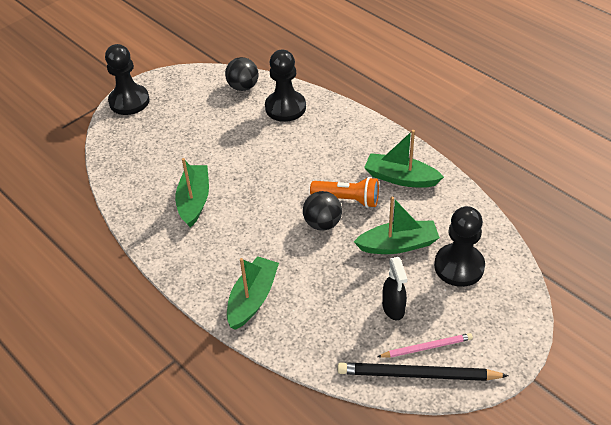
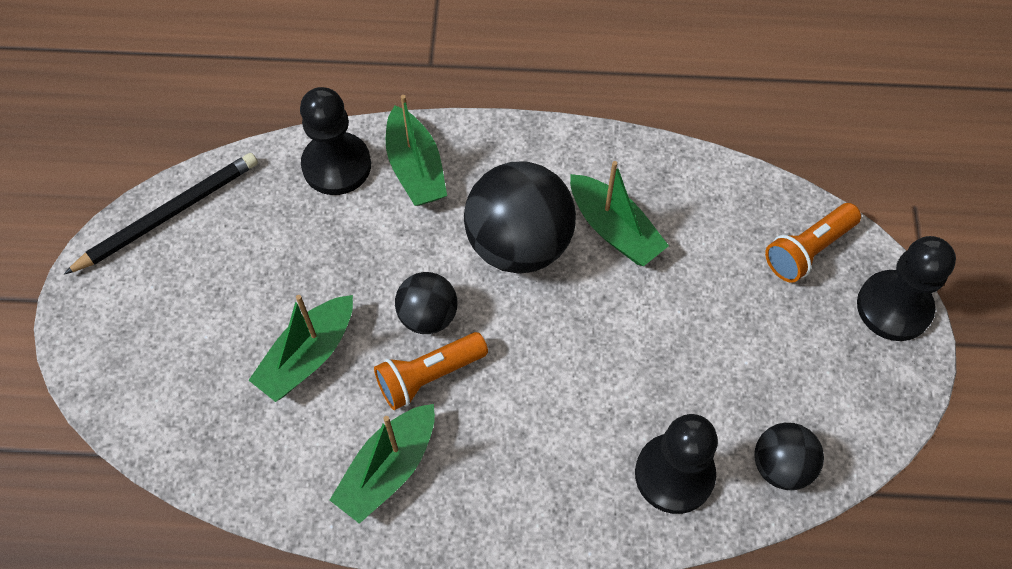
camera: 135 degrees right, 15 degrees up
green boat [364,130,444,188] -> green boat turned 150 degrees clockwise [330,404,435,524]
pink pencil [377,333,473,358] -> none
black spray bottle [382,257,407,320] -> none
black pawn [434,206,485,287] -> black pawn moved to [300,87,371,195]
none -> black ball [464,162,576,274]
none -> orange flashlight [765,203,861,283]

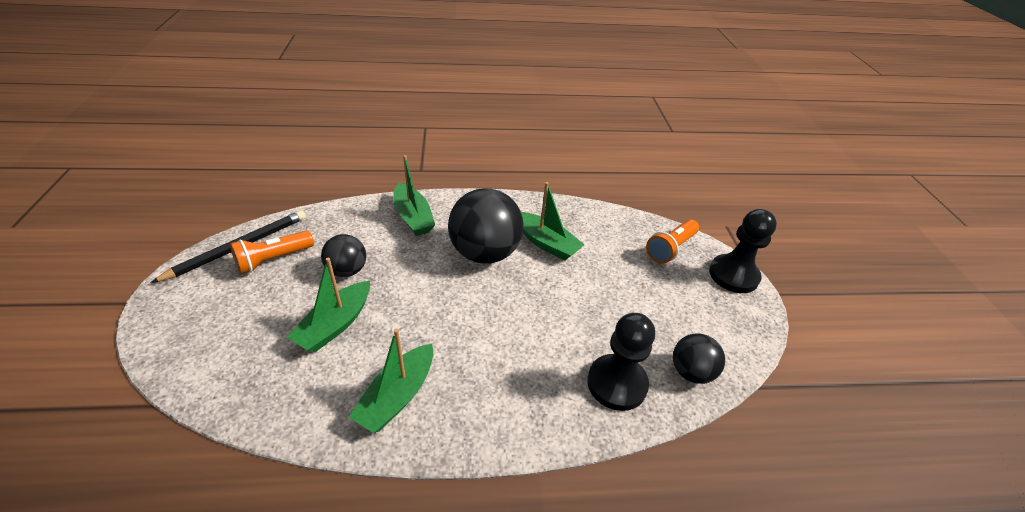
camera: 10 degrees left, 20 degrees down
black pawn [300,87,371,195] -> none
orange flashlight [374,332,488,410] -> orange flashlight moved to [230,231,314,274]
black ball [395,272,458,334] -> black ball moved to [321,234,366,277]

